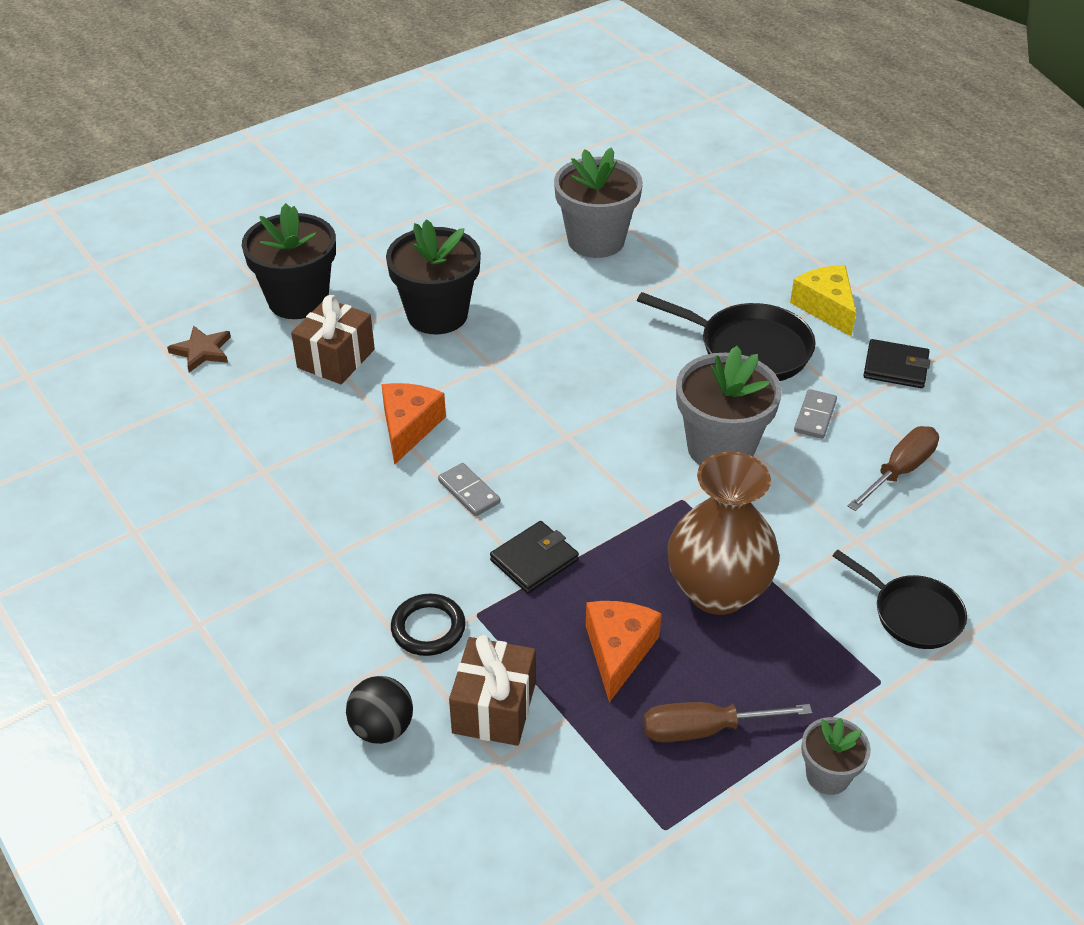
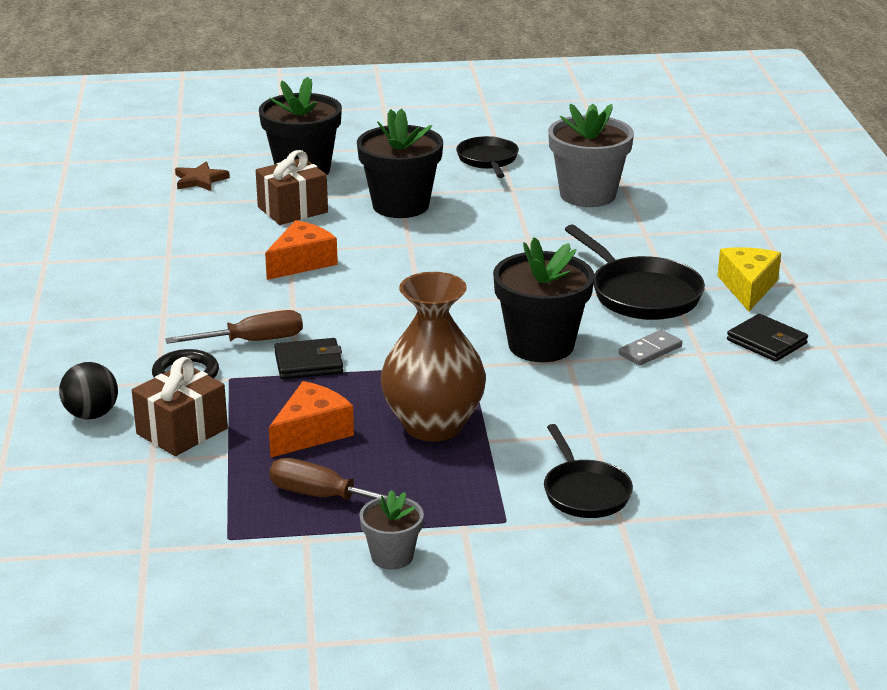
camera: 30 degrees right, 15 degrees down
grey domino [438,463,500,516] -> none
grey flower pot [676,346,782,465] -> black flower pot [493,237,594,362]
brown screwdriver [848,426,939,511] -> brown screwdriver moved to [165,310,303,344]
none -> black pan [456,136,519,178]

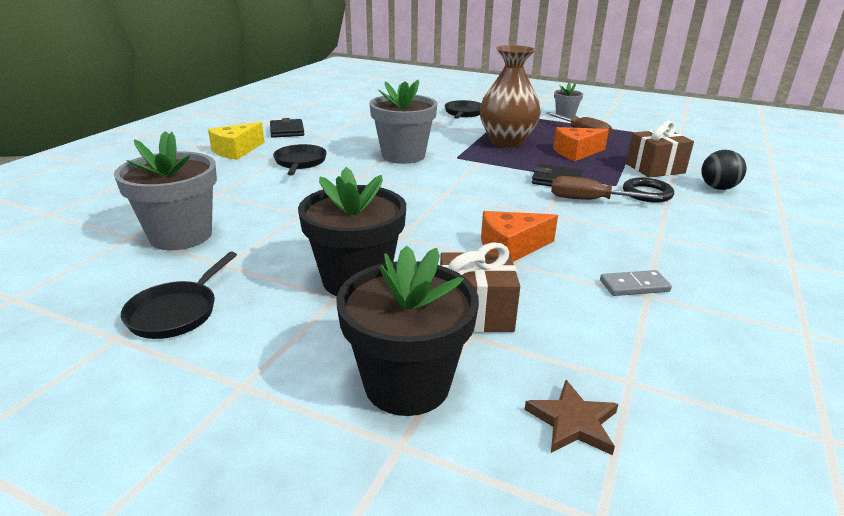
camera: 150 degrees left, 0 degrees up
black flower pot [493,237,594,362] -> grey flower pot [369,80,438,164]
black pan [565,224,705,320] -> black pan [273,144,327,175], size x0.66
grey domino [619,329,682,366] -> grey domino moved to [600,270,672,296]

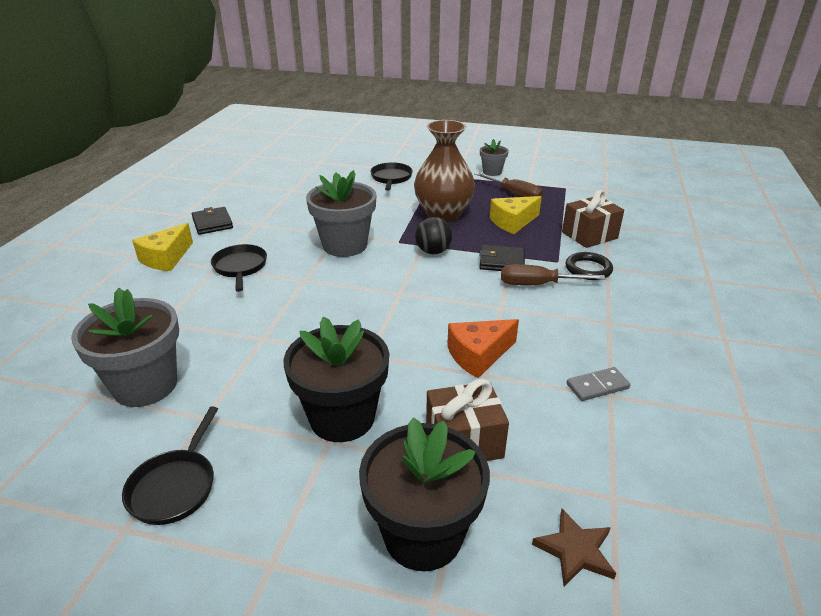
camera: 10 degrees left, 5 degrees up
orange cheese [553,127,609,161] -> yellow cheese [490,196,542,234]
black ball [701,150,747,190] -> black ball moved to [415,217,452,254]

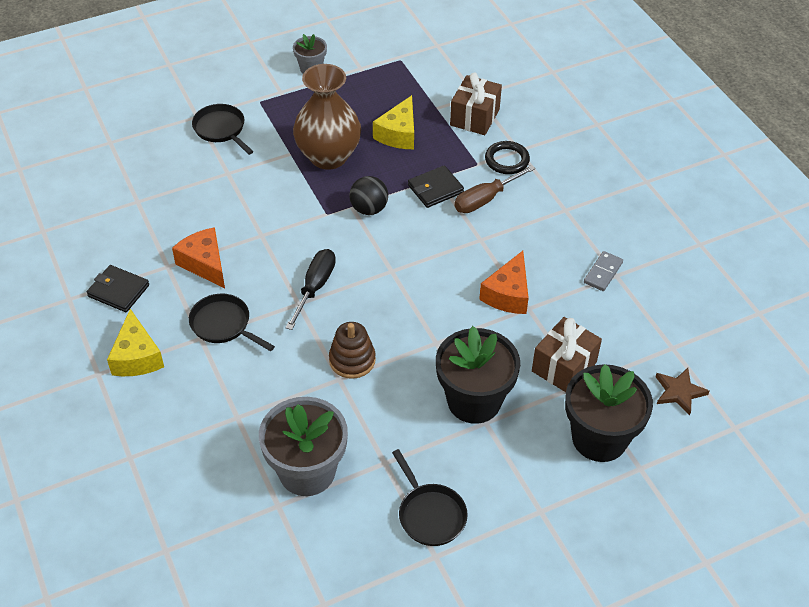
camera: 40 degrees left, 15 degrees up
grey flower pot [306,170,376,257] -> none
brown screwdriver [474,172,543,197] -> none
none -> orange cheese [172,227,225,289]
none -> black screwdriver [285,249,336,330]
none -> brown stacking toy [329,322,376,379]

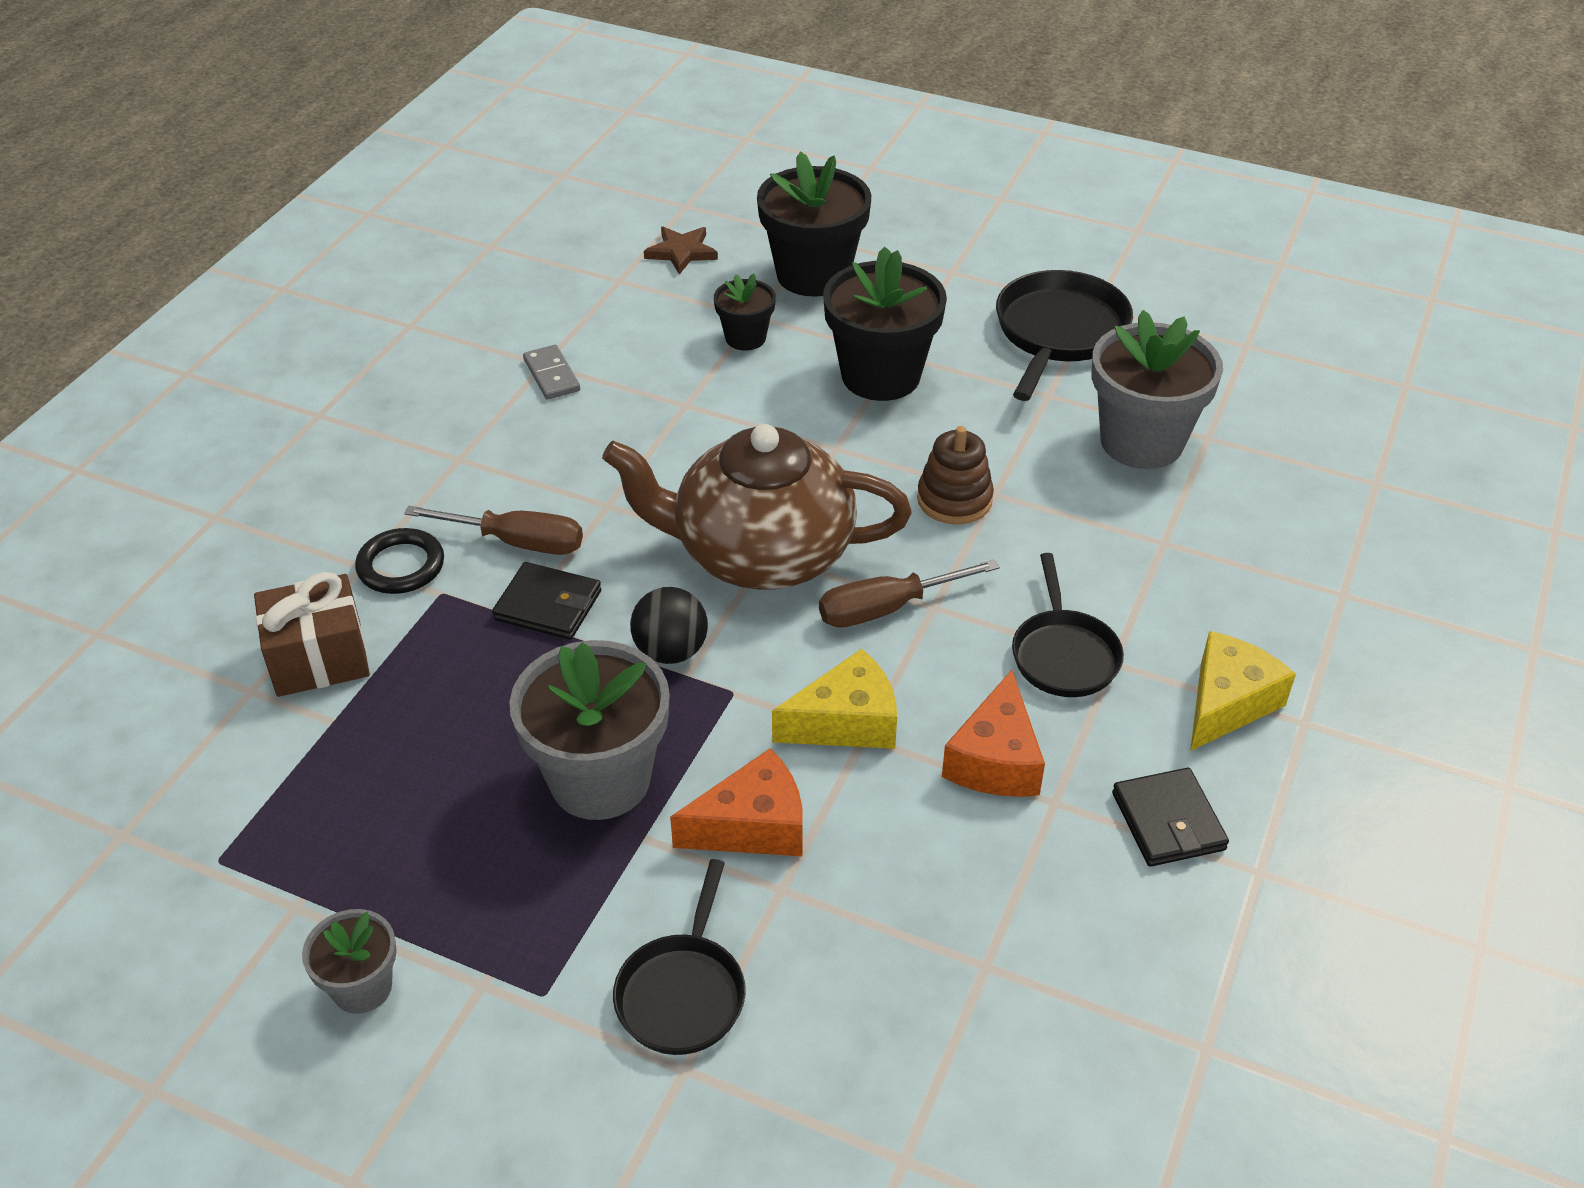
camera: 130 degrees left, 5 degrees down
black screwdriver [285,249,336,330] -> brown screwdriver [819,559,1000,628]
brown vase [293,64,361,170] -> grey flower pot [509,640,670,820]
yellow cheese [373,95,414,149] -> yellow cheese moved to [772,649,897,749]
black pan [392,449,468,546] -> black pan [996,270,1133,401], size x1.52
orange cheese [479,251,529,314] -> orange cheese moved to [670,748,803,856]
brown gift [532,317,602,392] -> black flower pot [714,273,776,351]
grey domino [584,251,623,291] -> grey domino turned 75 degrees clockwise [523,345,580,400]
none -> brown teapot [602,424,912,590]

